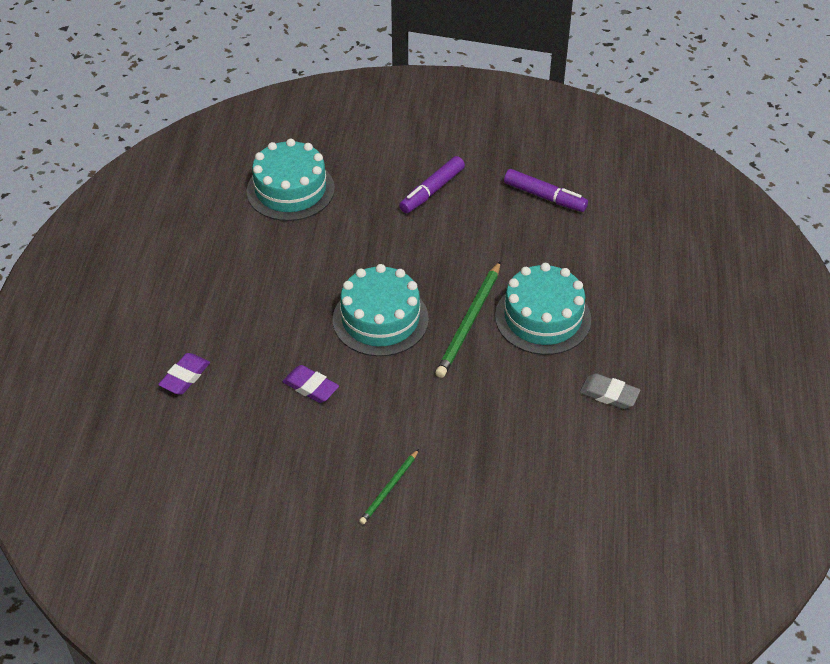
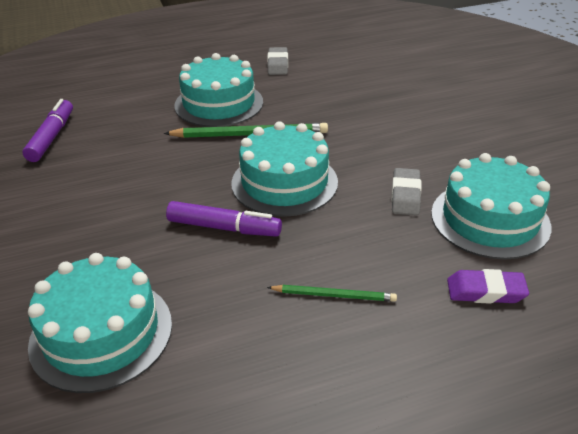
camera: 115 degrees left, 10 degrees down
purple eraser [283,365,339,403] -> grey eraser [391,168,422,216]
green pencil [359,449,419,524] -> green pencil moved to [267,285,397,302]
purple marker [399,156,465,213] -> purple marker moved to [166,201,282,237]
none -> turquoise cake [431,153,551,260]

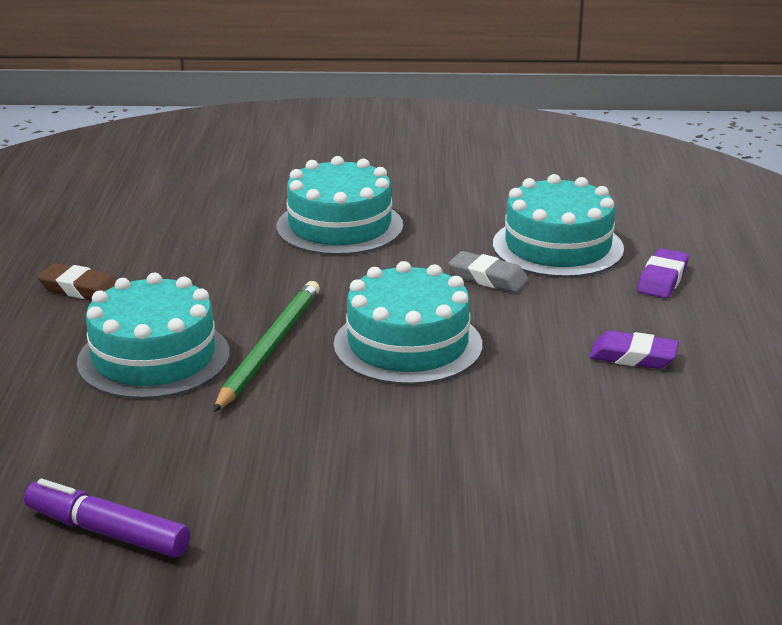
camera: 70 degrees left, 10 degrees down
turquoise cake [28,253,172,393] -> turquoise cake moved to [276,156,403,255]
purple marker [166,201,282,237] -> none
grey eraser [267,47,288,75] -> brown eraser [37,263,116,299]
green pencil [267,285,397,302] -> purple eraser [589,331,679,369]

